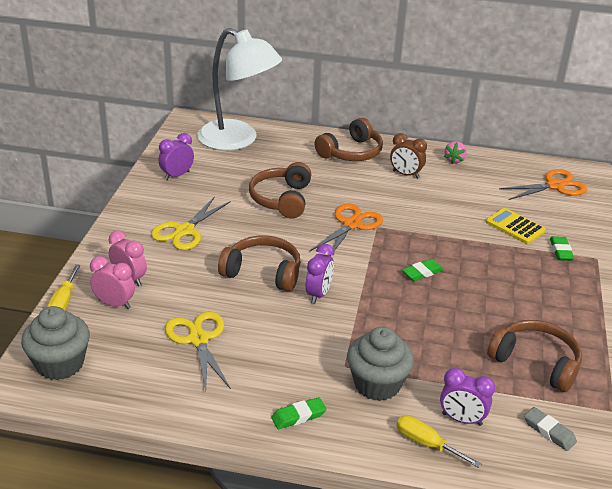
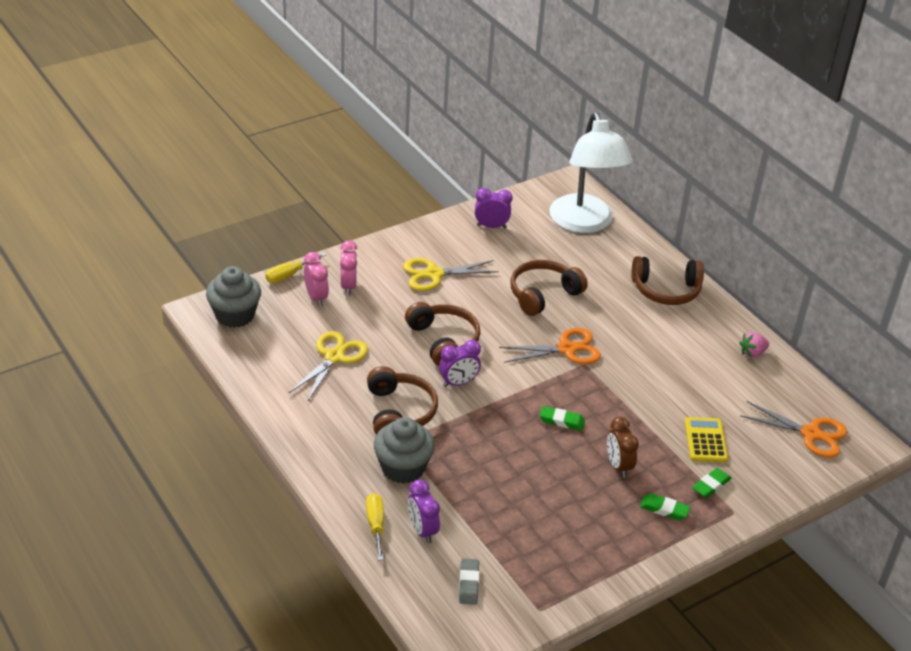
camera: 45 degrees right, 5 degrees up
green eraser [271,397,326,429] -> green eraser moved to [640,493,690,520]
brown clock [390,133,427,179] -> brown clock moved to [607,417,639,478]
brown headphones [487,320,582,392] -> brown headphones moved to [367,366,438,435]

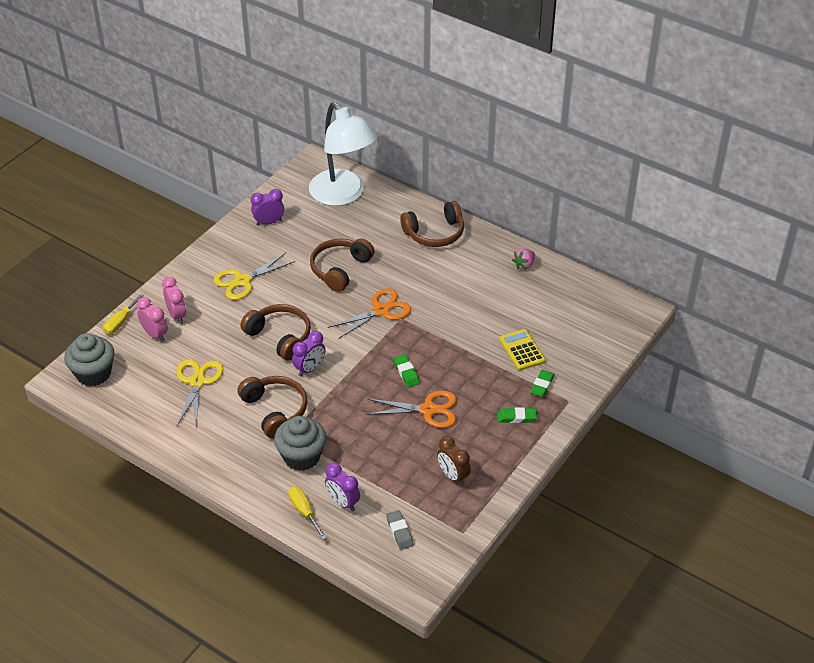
camera: 20 degrees left, 5 degrees up
green eraser [539,406,585,431] -> green eraser turned 75 degrees clockwise [394,354,420,387]
brown clock [607,417,639,478] -> brown clock moved to [437,436,471,485]
orange scissors [740,401,847,458] -> orange scissors moved to [366,391,457,428]

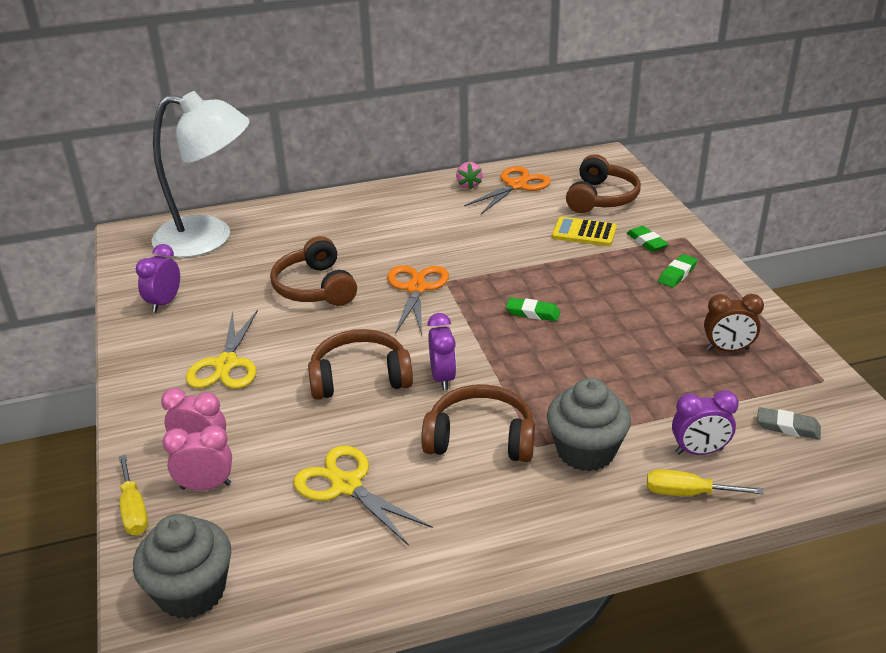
camera: 50 degrees left, 10 degrees down
orange scissors [366,391,457,428] -> orange scissors moved to [464,166,551,214]
brown headphones [400,201,464,247] -> brown headphones moved to [566,154,641,213]

